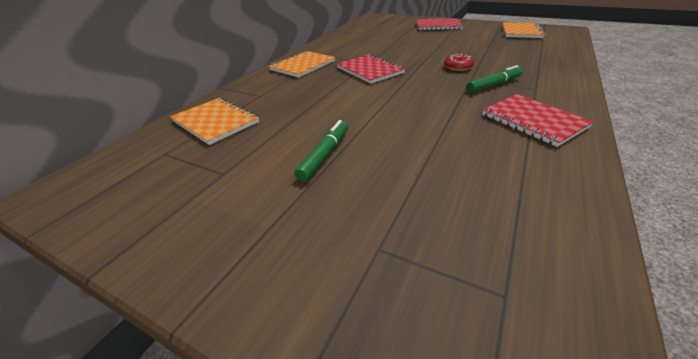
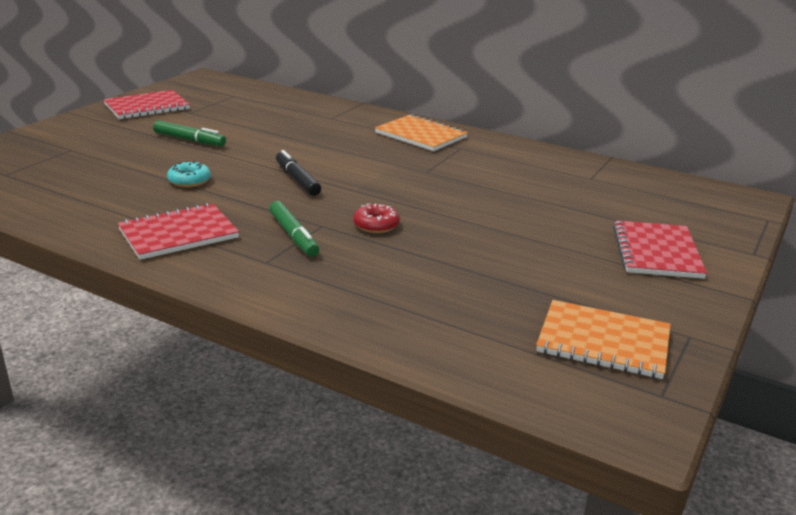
camera: 90 degrees right, 10 degrees down
orange notebook [170,98,259,145] -> none
red notebook [337,54,405,83] -> red notebook moved to [103,90,190,119]
none -> turquoise donut [167,161,211,187]
none -> black marker [276,150,321,196]

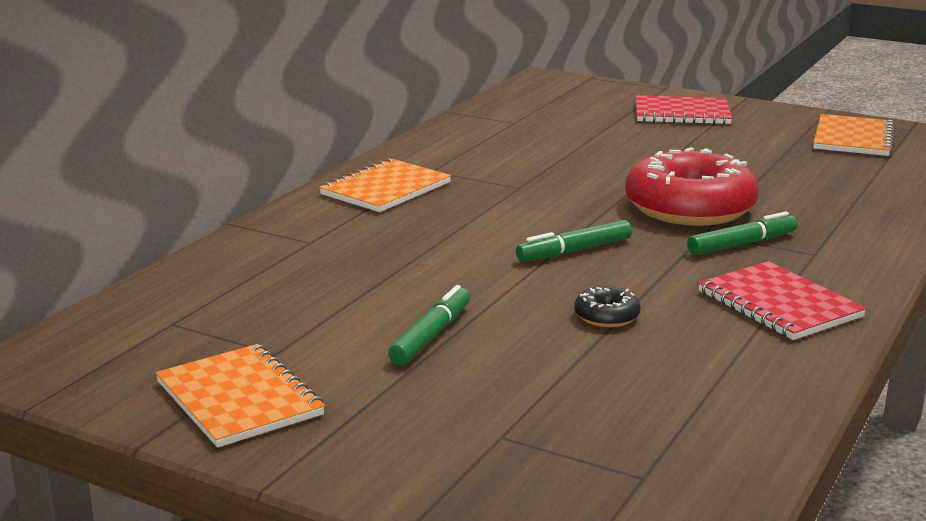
camera: 90 degrees left, 5 degrees down
red notebook [103,90,190,119] -> orange notebook [156,344,325,448]
turquoise donut [167,161,211,187] -> black donut [574,286,641,327]
black marker [276,150,321,196] -> green marker [516,220,632,261]
red donut [353,203,400,233] -> red donut [625,147,759,226], size x2.41

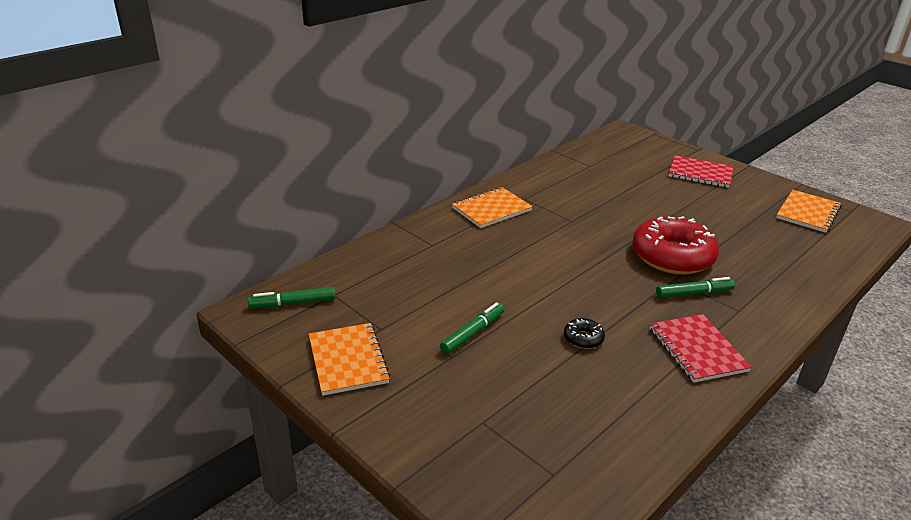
camera: 15 degrees right, 10 degrees up
green marker [516,220,632,261] -> green marker moved to [248,287,336,308]

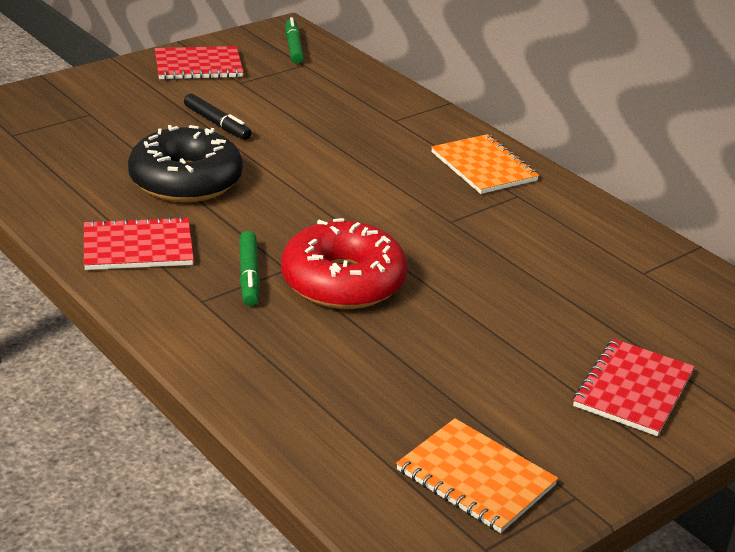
camera: 95 degrees right, 0 degrees up
orange notebook [309,323,390,396] -> red notebook [155,46,243,80]
green marker [440,302,505,354] -> black marker [184,94,252,140]
black donut [564,318,605,349] -> black donut [128,125,243,202], size x2.41

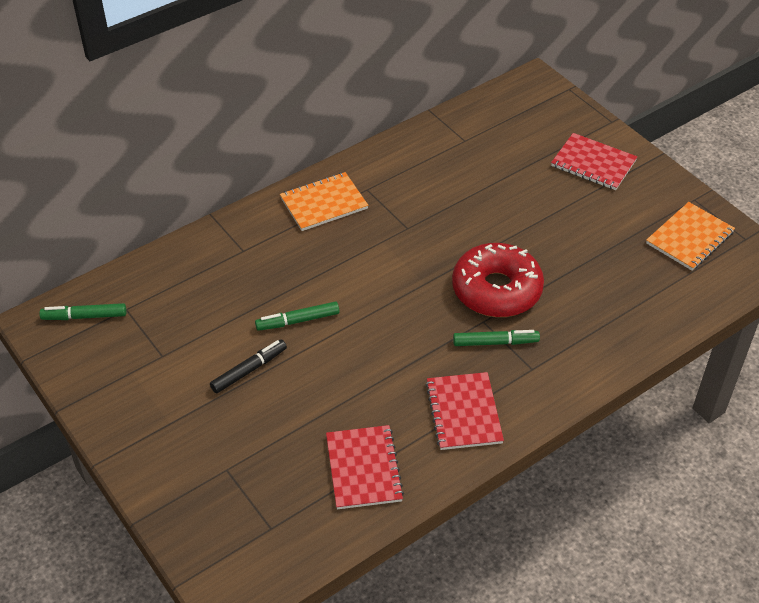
camera: 85 degrees left, 15 degrees up
black donut [128,125,243,202] -> none
red notebook [155,46,243,80] -> red notebook moved to [326,425,404,509]
none -> green marker [255,301,339,331]

